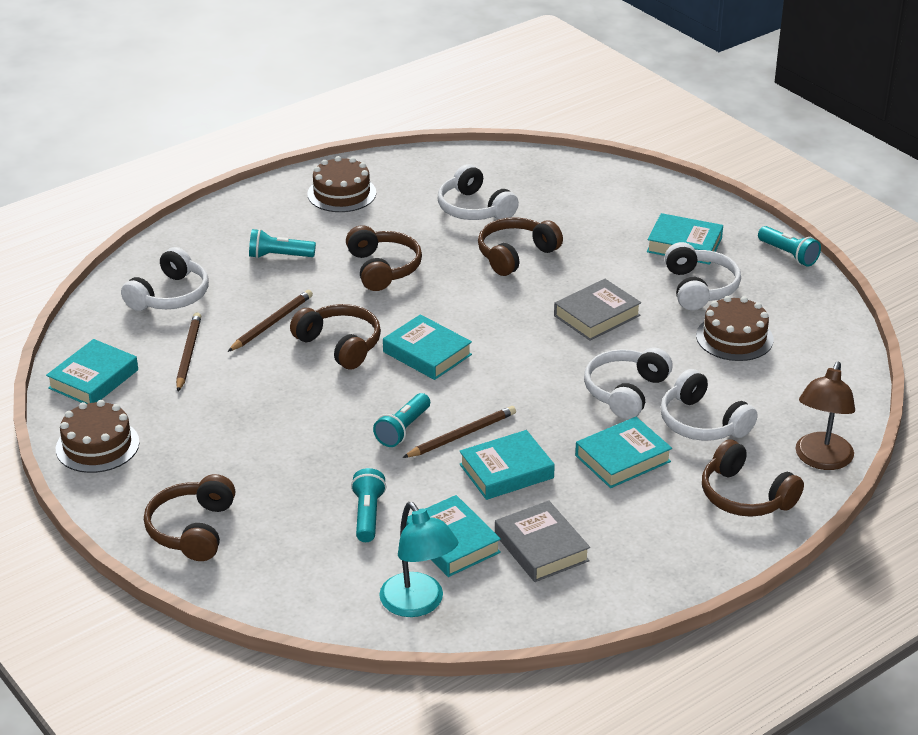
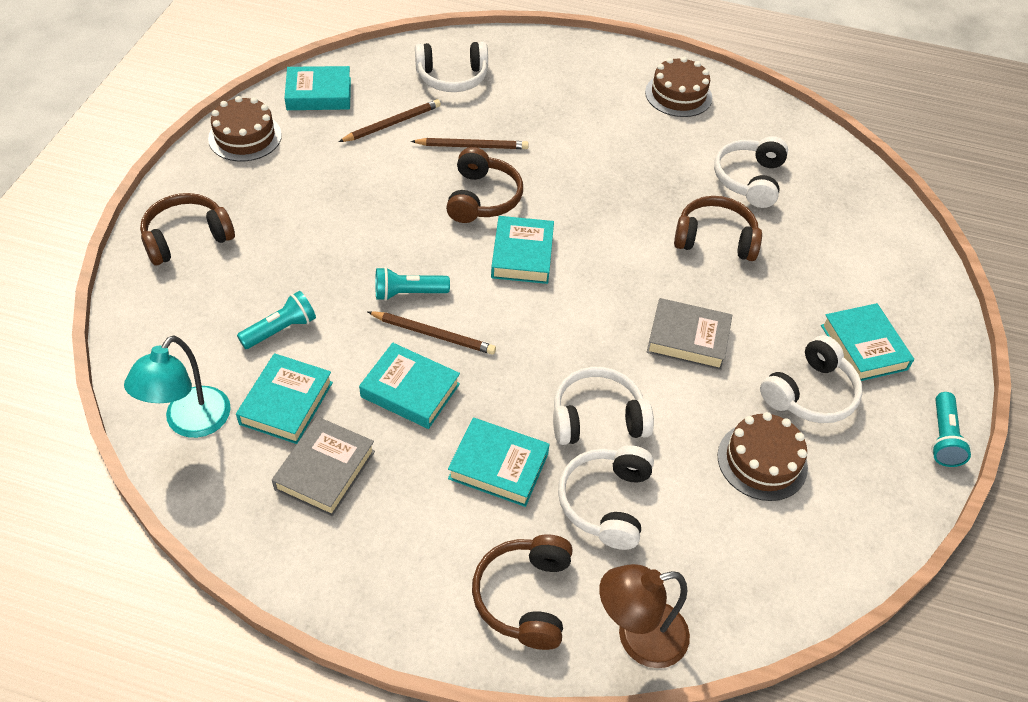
camera: 50 degrees right, 15 degrees up
turquoise flashlight [249,229,316,258] -> none
brown headphones [346,225,422,291] -> none

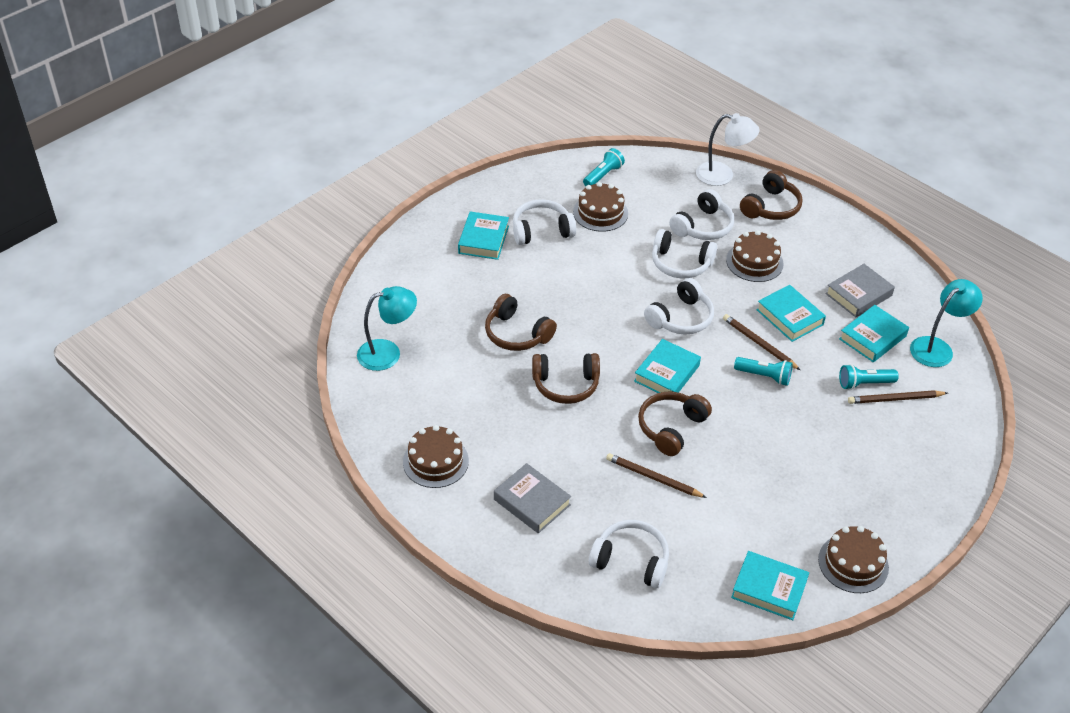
camera: 150 degrees left, 5 degrees down
brown headphones [140,193,235,265] -> brown headphones moved to [532,353,600,404]
brown pencil [339,99,441,142] -> brown pencil moved to [848,390,948,404]
turquoise book [448,418,550,507] -> brown cake [726,230,784,282]
brown lamp [599,564,690,668] -> white lamp [696,113,760,186]
grey book [647,298,732,370] -> grey book moved to [494,463,571,534]
white headphones [714,136,788,208] -> white headphones moved to [644,278,714,334]
turquoise flashlight [931,392,972,467] -> turquoise flashlight moved to [583,148,625,186]
none -> turquoise lamp [357,286,417,371]

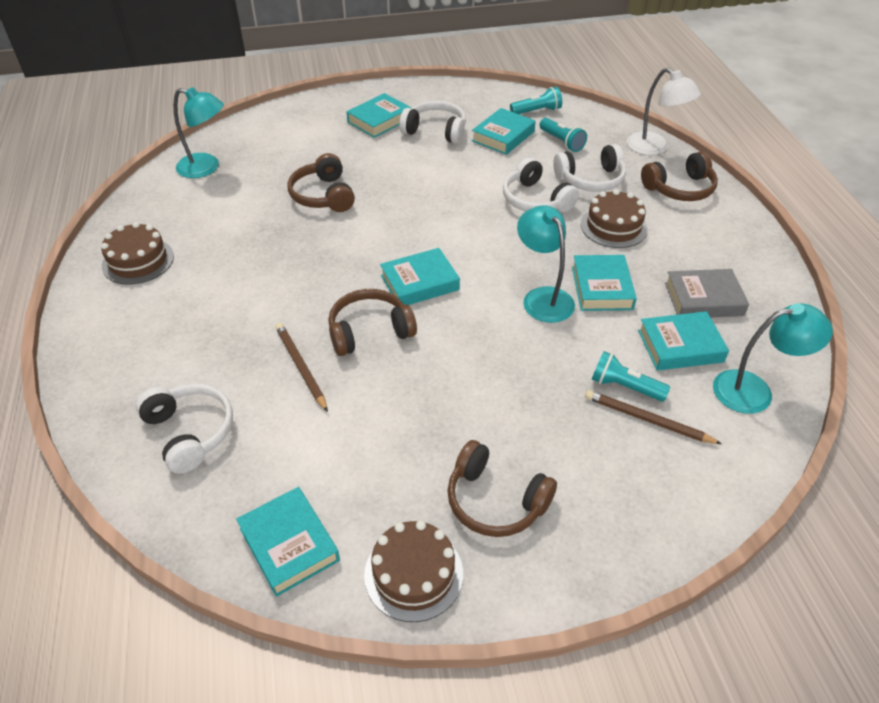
camera: 35 degrees right, 0 degrees up
grey book [494,463,571,534] -> none
brown headphones [532,353,600,404] -> brown headphones moved to [447,440,557,537]
brown cake [573,182,628,232] -> turquoise book [472,108,536,155]
white headphones [644,278,714,334] -> none
brown pencil [723,314,800,370] -> turquoise lamp [517,205,575,323]
turquoise flashlight [734,357,793,386] -> turquoise flashlight moved to [540,118,587,152]

